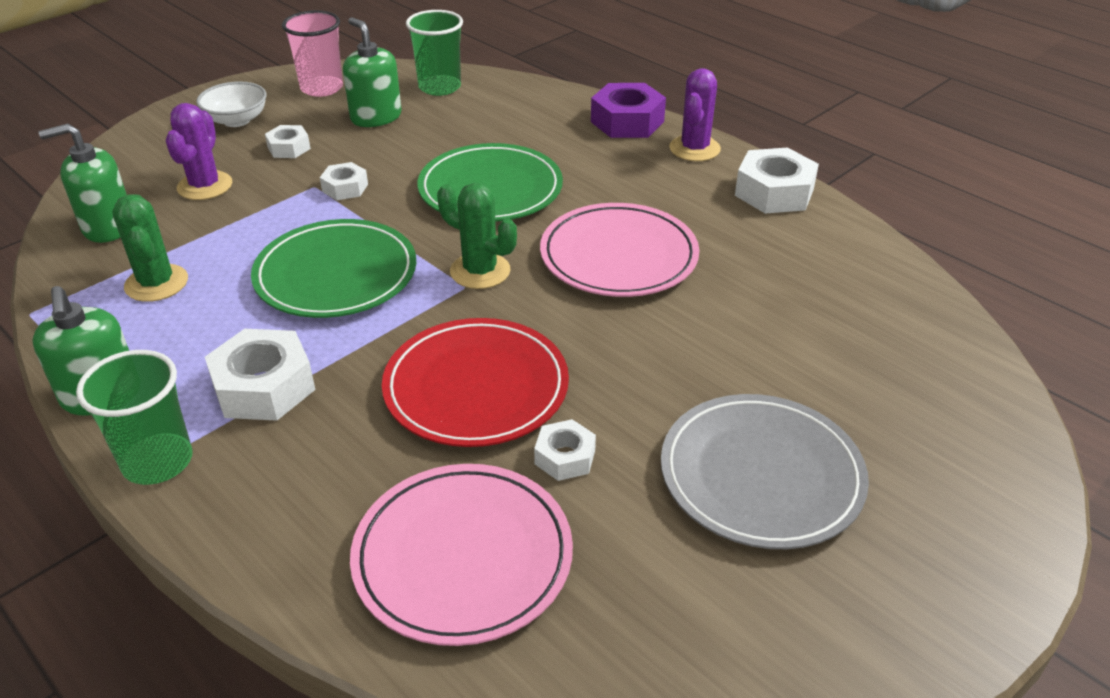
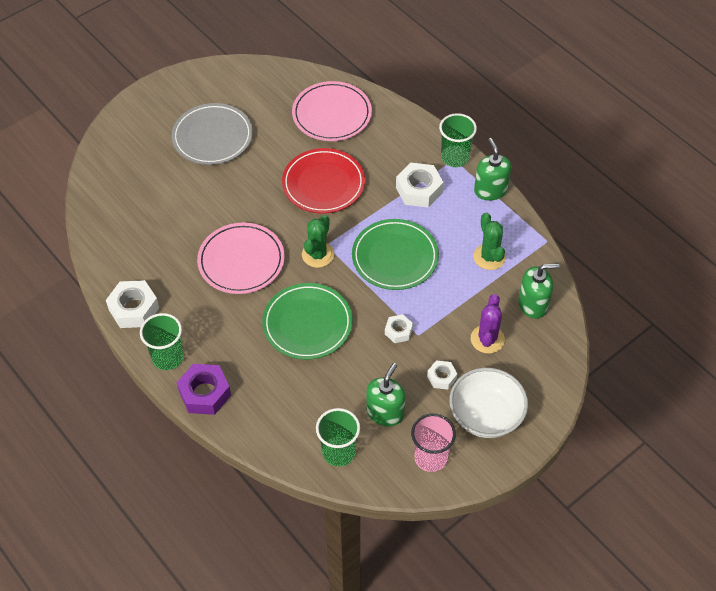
camera: 175 degrees left, 15 degrees up
white bowl [196,81,267,127] -> white bowl [449,368,528,438], size x1.58
green soap dispenser [343,17,402,127] -> green soap dispenser turned 120 degrees counterclockwise [366,363,405,426]
green cactus [437,183,517,289] -> green cactus turned 75 degrees clockwise [302,215,334,268]
white nut [534,419,596,481] -> none
purple cactus [669,68,721,161] -> green cup [140,313,183,370]

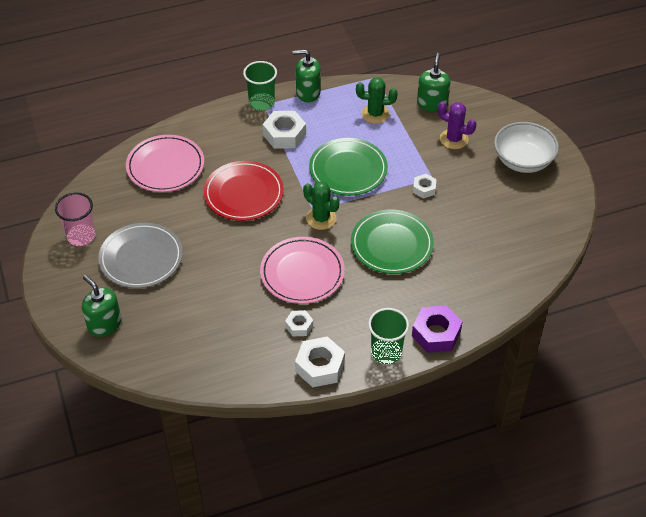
camera: 70 degrees left, 5 degrees down
green cup [316,408,360,467] -> none
green soap dispenser [366,363,405,426] -> green soap dispenser moved to [82,275,121,337]
pink cup [411,413,456,472] -> pink cup moved to [55,192,95,246]
white nut [427,360,457,390] -> white nut moved to [285,310,313,336]

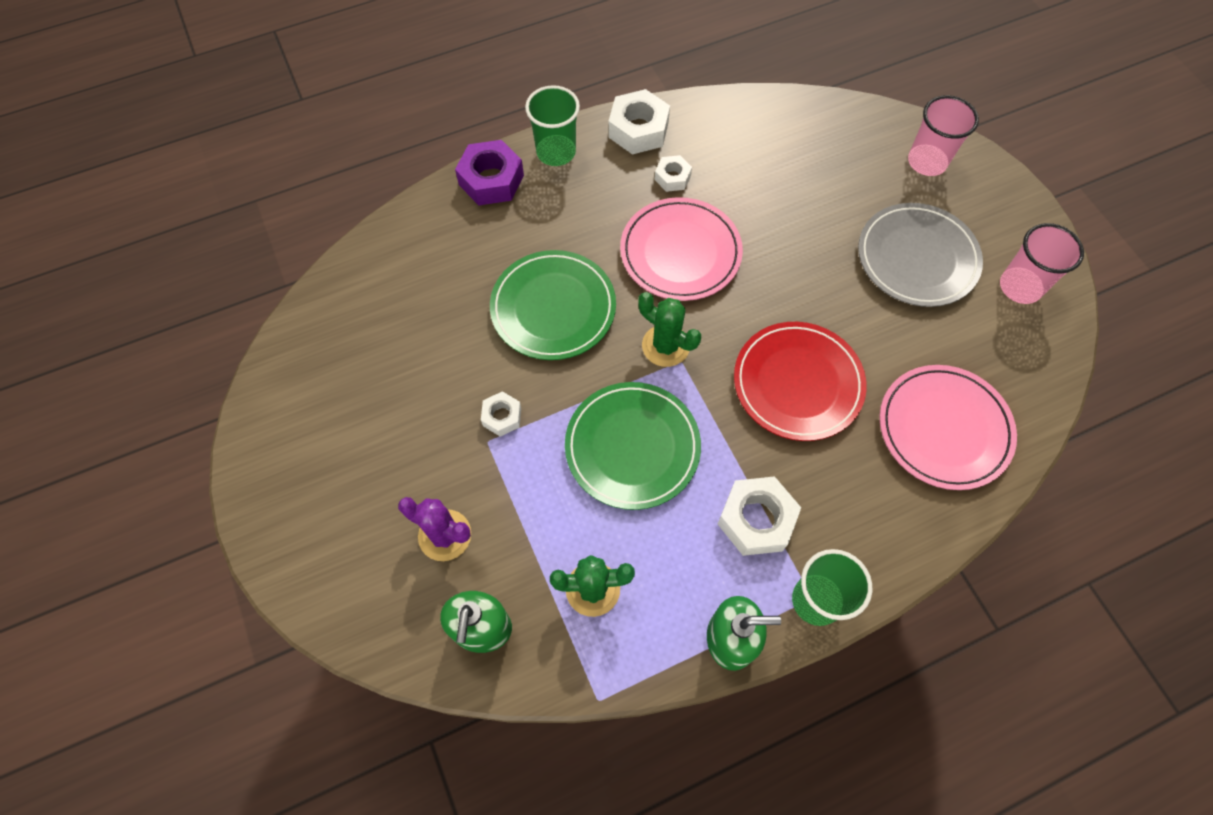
camera: 175 degrees right, 15 degrees up
green soap dispenser [82,275,121,337] -> pink cup [908,95,979,176]
white bowl [494,122,559,173] -> none

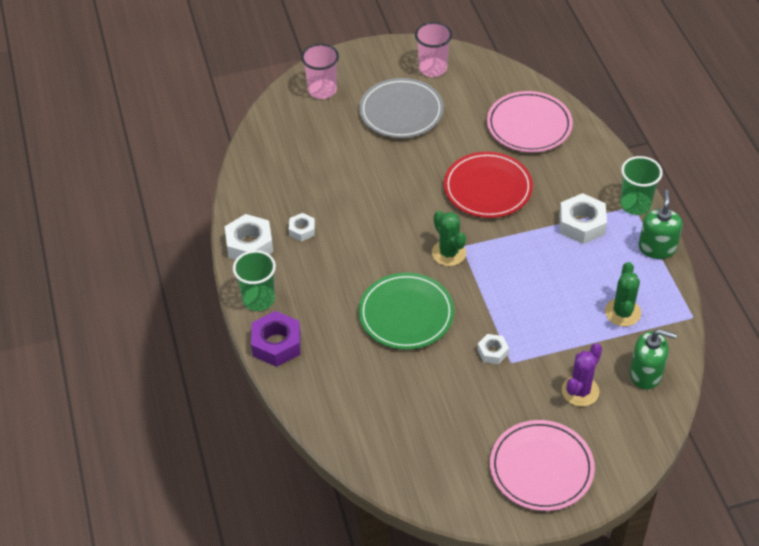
camera: 80 degrees left, 15 degrees down
green plate [565,382,701,510] -> none
pink plate [620,197,743,301] -> pink plate moved to [490,420,595,511]
green cactus [638,292,701,367] -> green cactus turned 75 degrees counterclockwise [432,211,466,266]

